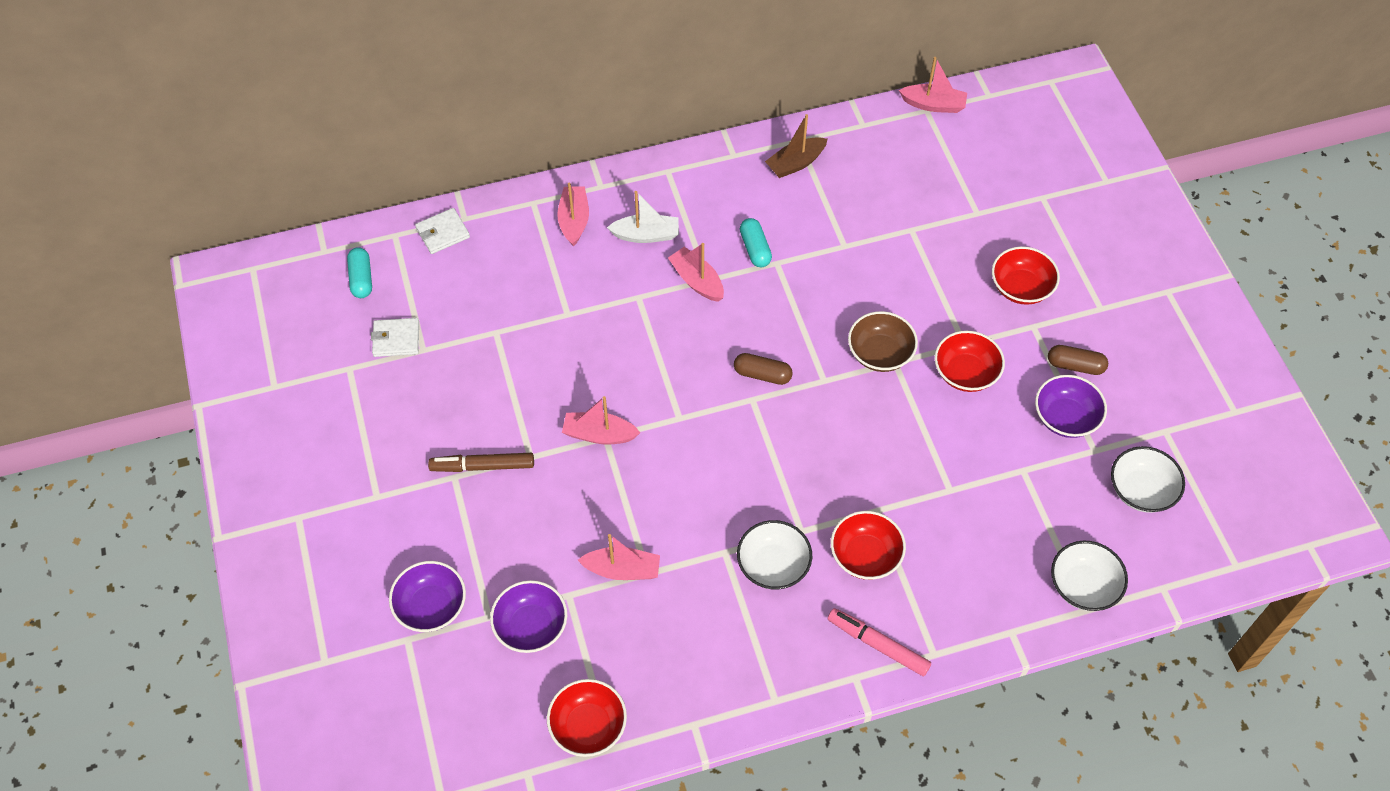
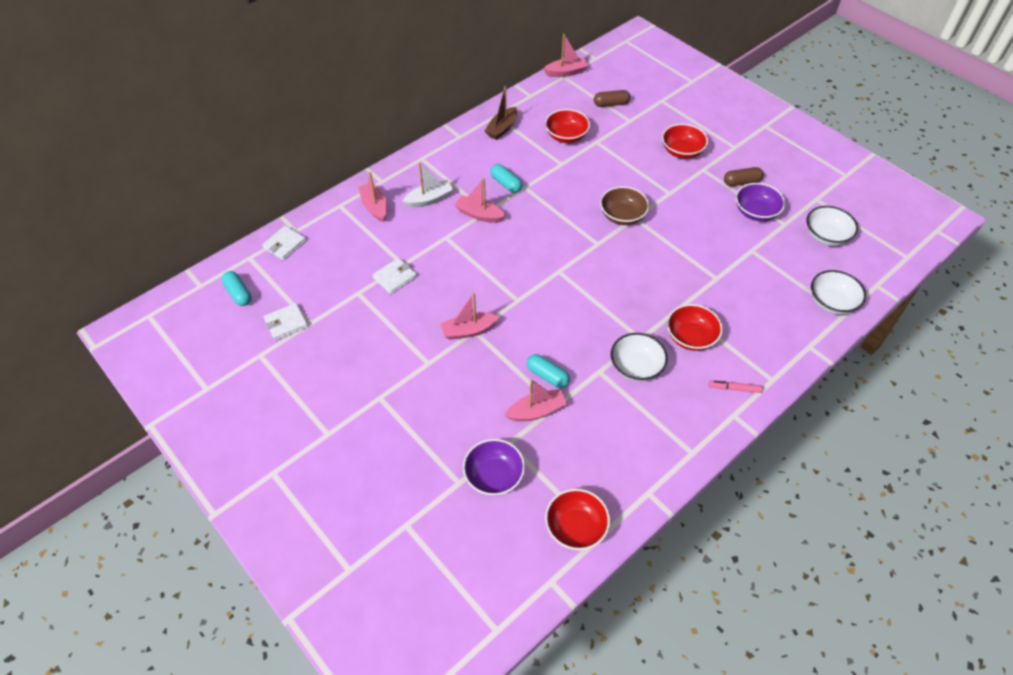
camera: 25 degrees left, 5 degrees down
purple bowl [389,561,466,632] -> none
brown marker [428,453,534,472] -> none
brown capsule [734,353,793,385] -> brown capsule moved to [594,90,630,107]
pink marker [828,608,931,676] -> pink marker [709,381,763,393], size x0.63
red bowl [934,331,1005,392] -> red bowl moved to [545,109,590,143]
none -> white wallet [372,258,417,294]
none -> turquoise capsule [527,354,570,388]

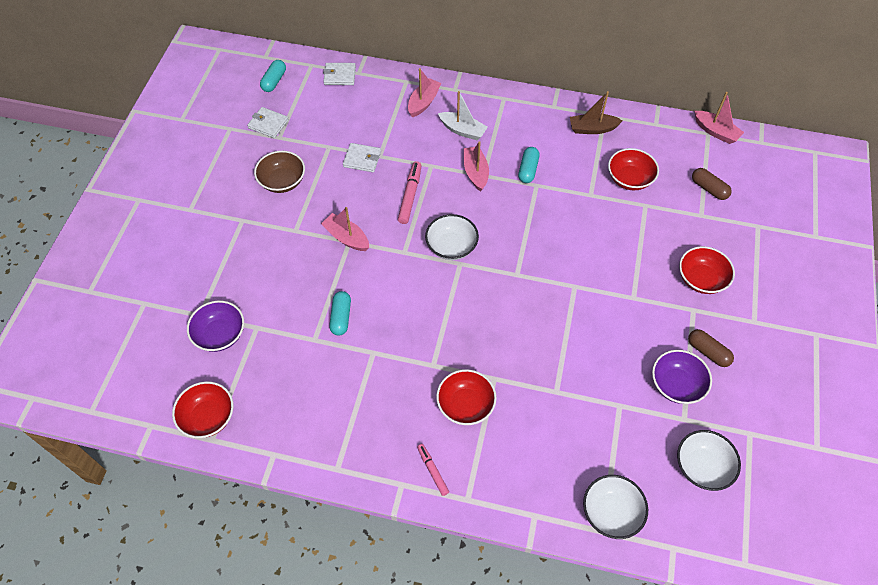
camera: 55 degrees right, 5 degrees up
pink boat [505,379,568,421] -> none
brown bowl [600,186,649,225] -> brown bowl moved to [254,151,305,193]
white bowl [611,333,668,382] -> white bowl moved to [425,214,479,260]
none -> pink marker [398,161,422,224]

